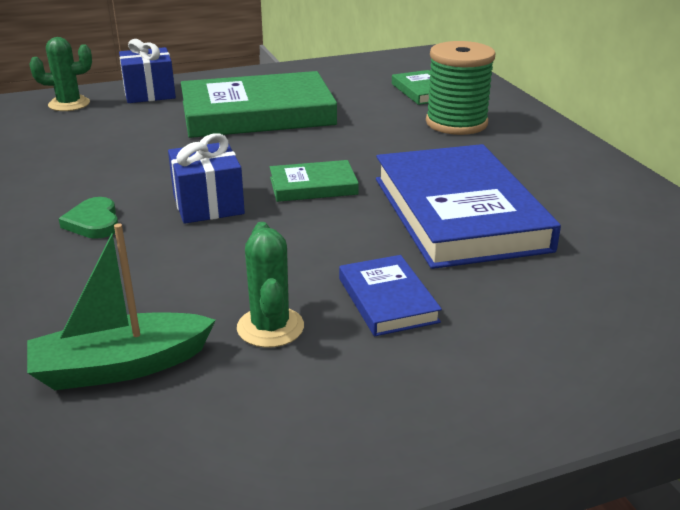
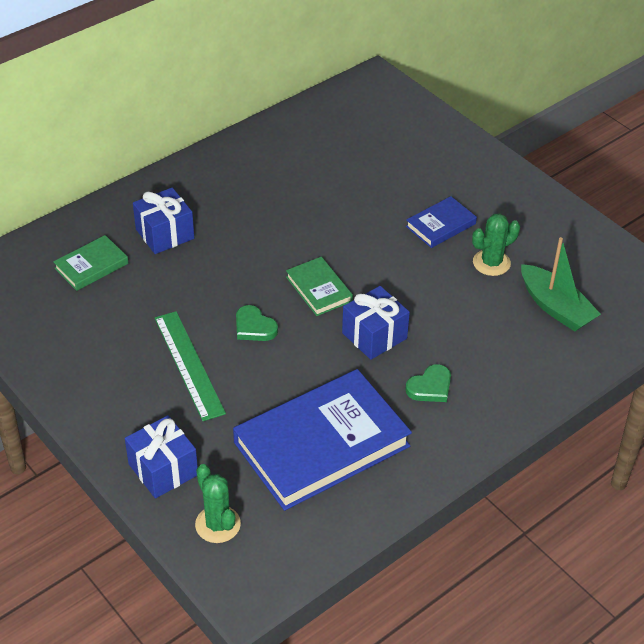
camera: 110 degrees left, 15 degrees up
green book [181,71,337,138] -> green ruler [155,311,226,421]
blue book [376,144,561,269] -> blue book moved to [233,369,412,511]
green spool [426,41,495,135] -> blue gift [133,188,194,254]
none -> green heart [236,305,278,341]

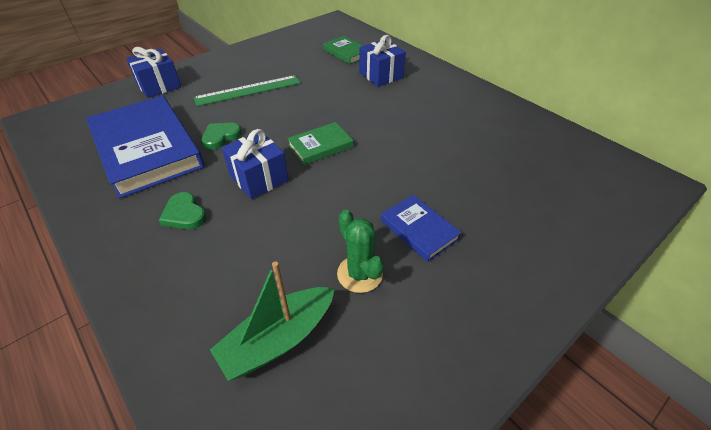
camera: 90 degrees right, 0 degrees up
green cactus [195,464,241,543] -> none
green heart [236,305,278,341] -> green heart moved to [202,123,242,150]

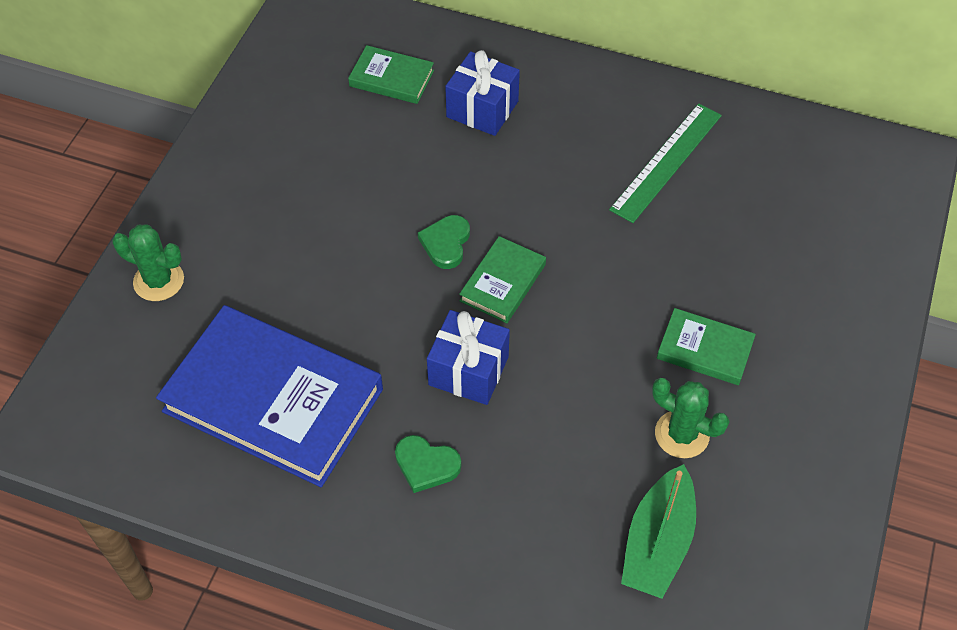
camera: 30 degrees left, 10 degrees up
blue gift [126,47,181,98] -> green cactus [112,224,184,301]
green ruler [193,75,301,106] -> green ruler moved to [609,103,722,223]
green heart [202,123,242,150] -> green heart moved to [418,215,470,269]
blue book [381,195,462,262] -> green book [657,308,756,385]

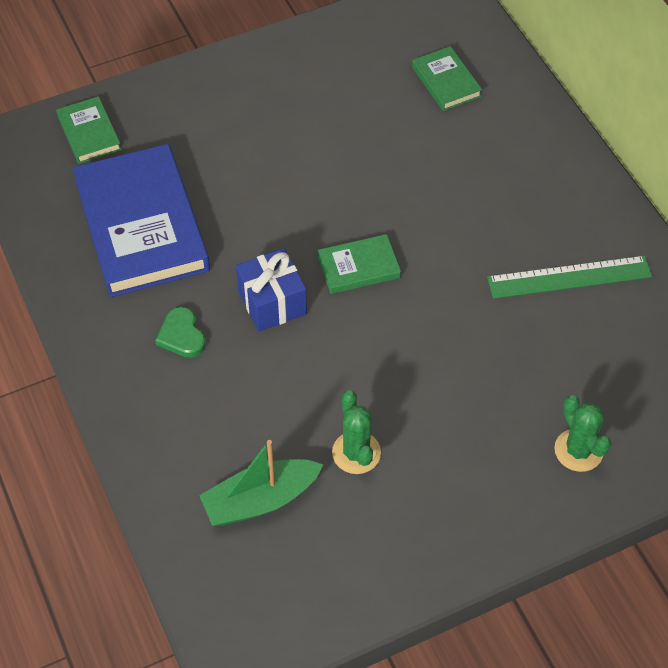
camera: 45 degrees right, 0 degrees up
green cactus [112,224,184,301] -> green cactus moved to [554,395,611,472]
green heart [418,215,470,269] -> none
blue gift [445,50,520,136] -> none
green book [657,308,756,385] -> green book moved to [56,96,122,164]

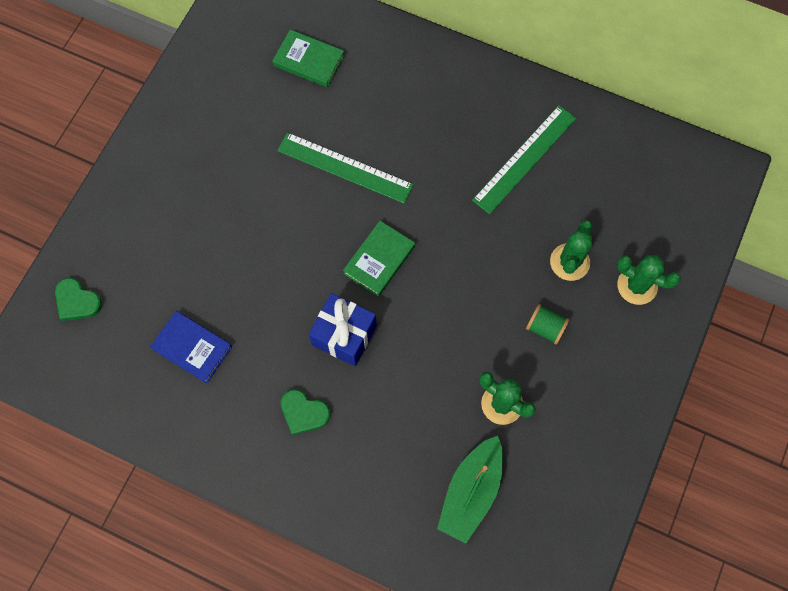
camera: 40 degrees left, 15 degrees up
green book [56,96,122,164] -> green heart [55,278,102,321]
blue book [73,144,210,297] -> blue book [150,311,232,384], size x0.47
none -> green ruler [277,132,414,204]
none -> green spool [526,304,570,345]
none -> green cactus [550,220,593,281]

